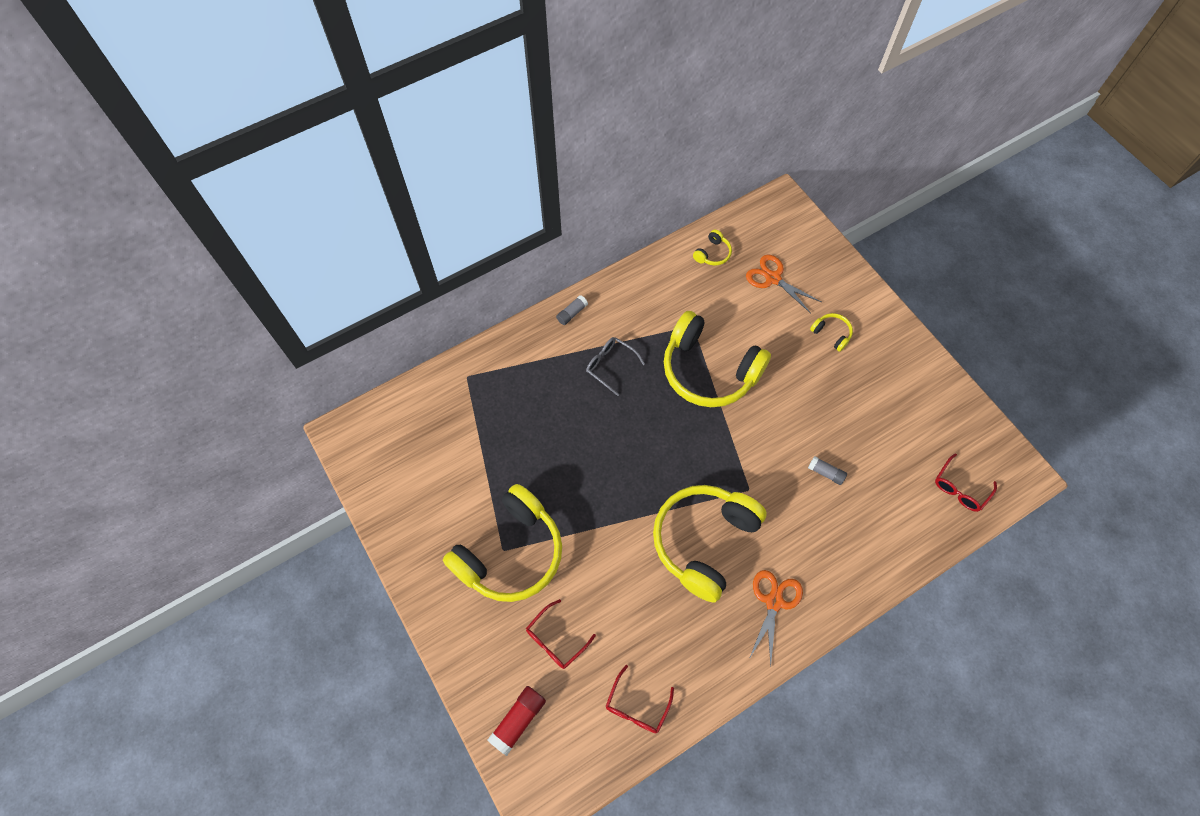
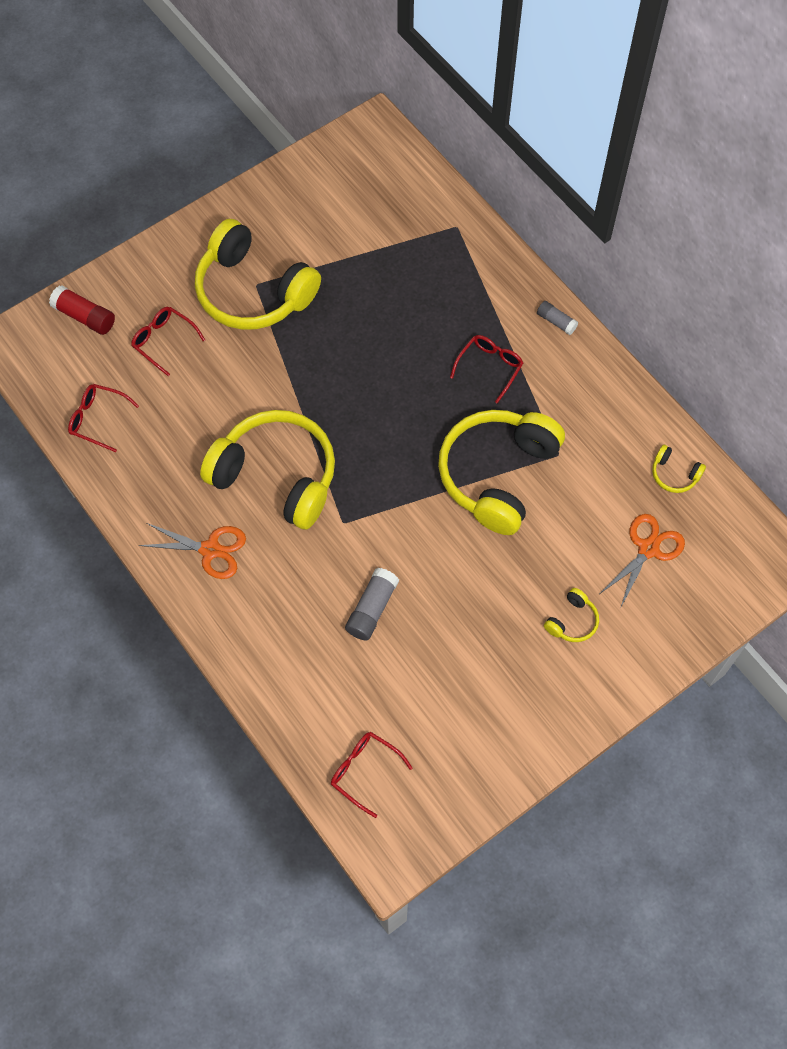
camera: 85 degrees right, 0 degrees up
grey glasses [586,337,645,396] -> red glasses [450,335,523,403]
grey glue stick [808,456,847,485] -> grey glue stick [345,568,399,641], size x1.56

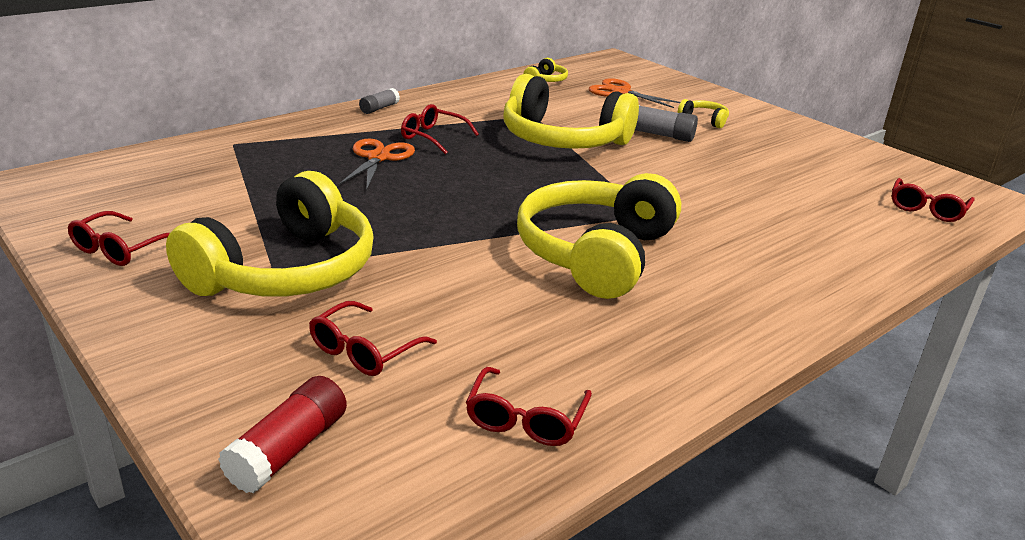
camera: 95 degrees left, 35 degrees down
orange scissors [138,523,246,579] -> orange scissors moved to [338,138,415,191]
grey glue stick [345,568,399,641] -> grey glue stick moved to [635,105,698,142]
none -> red glasses [68,211,170,266]

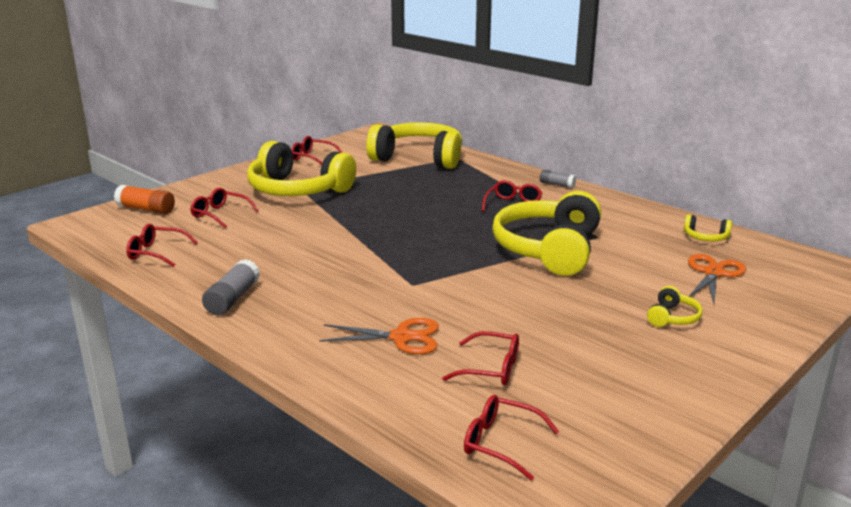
camera: 85 degrees right, 5 degrees down
red glue stick [218,376,347,493] -> orange glue stick [114,185,175,214]
orange scissors [338,138,415,191] -> orange scissors moved to [319,318,439,355]
yellow headphones [517,173,681,299] -> yellow headphones moved to [366,122,462,169]
grey glue stick [635,105,698,142] -> grey glue stick moved to [202,259,260,315]
none -> red glasses [442,331,519,385]

